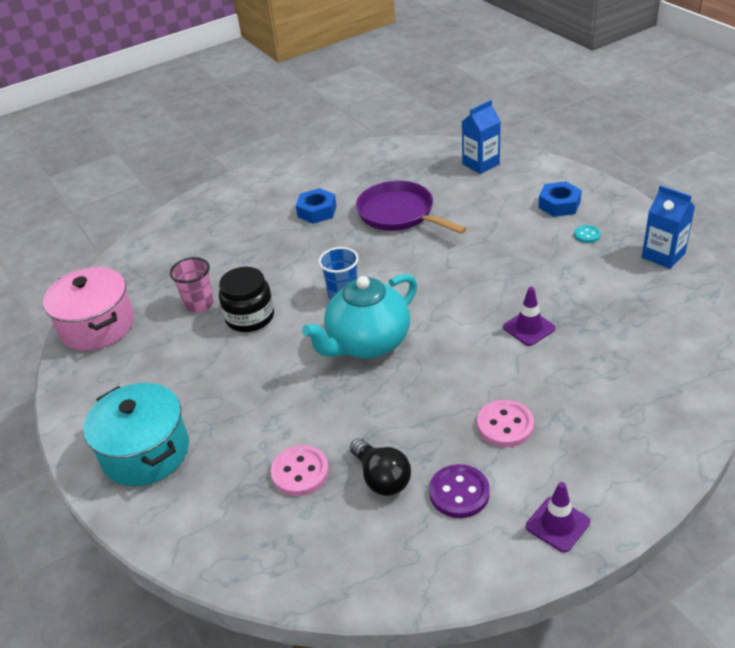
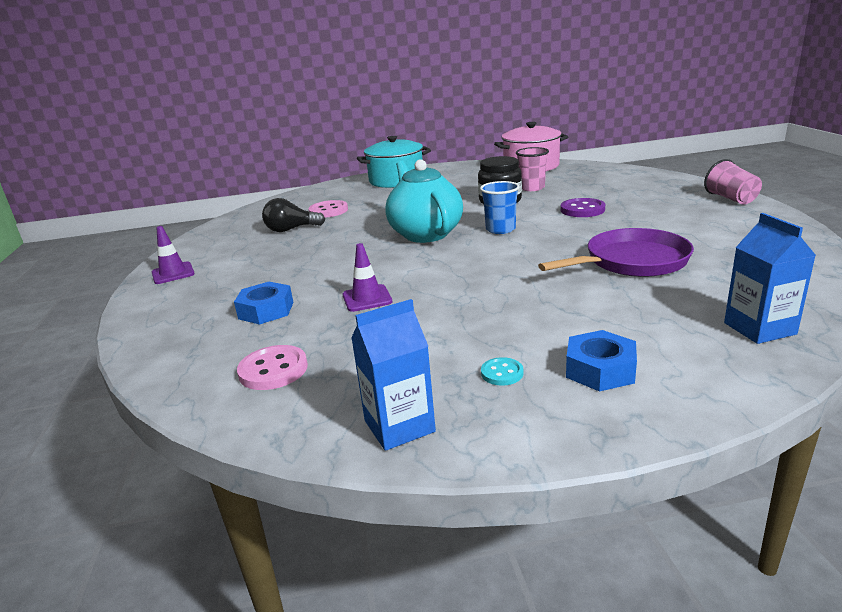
camera: 110 degrees right, 15 degrees down
blue nut [296,188,336,224] -> blue nut moved to [234,282,294,325]
purple button [429,464,490,518] -> purple button moved to [560,198,605,217]
pink button [477,400,534,447] -> pink button moved to [237,345,308,390]
none -> pink cup [704,159,762,205]

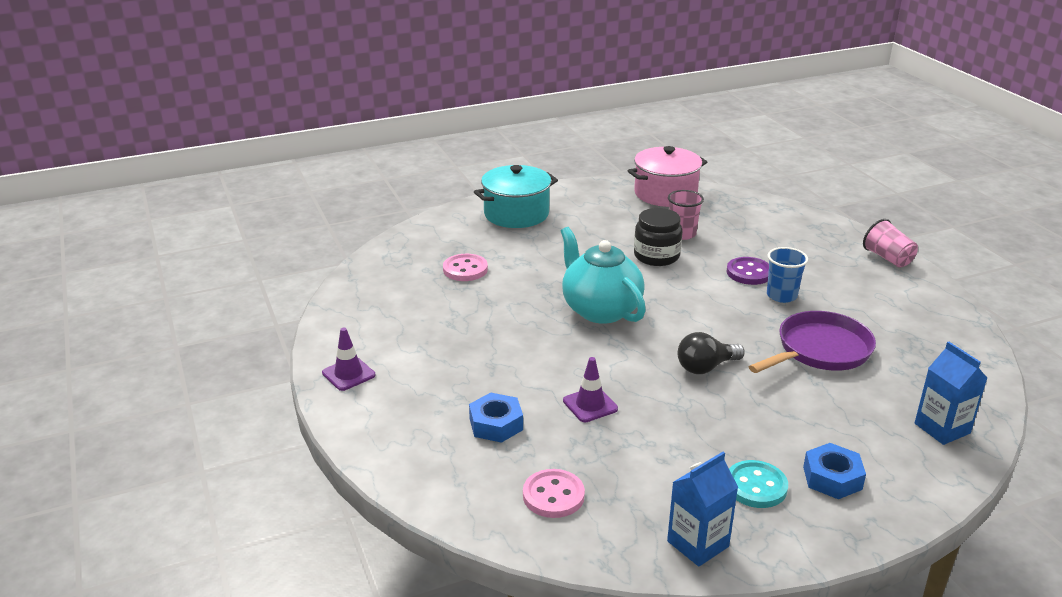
camera: 15 degrees left, 5 degrees up
black light bulb [262,198,325,232] -> black light bulb moved to [677,332,745,374]
blue cup [480,181,520,234] -> blue cup moved to [767,247,808,303]
turquoise button [481,357,523,386] -> turquoise button [729,460,788,508], size x1.73

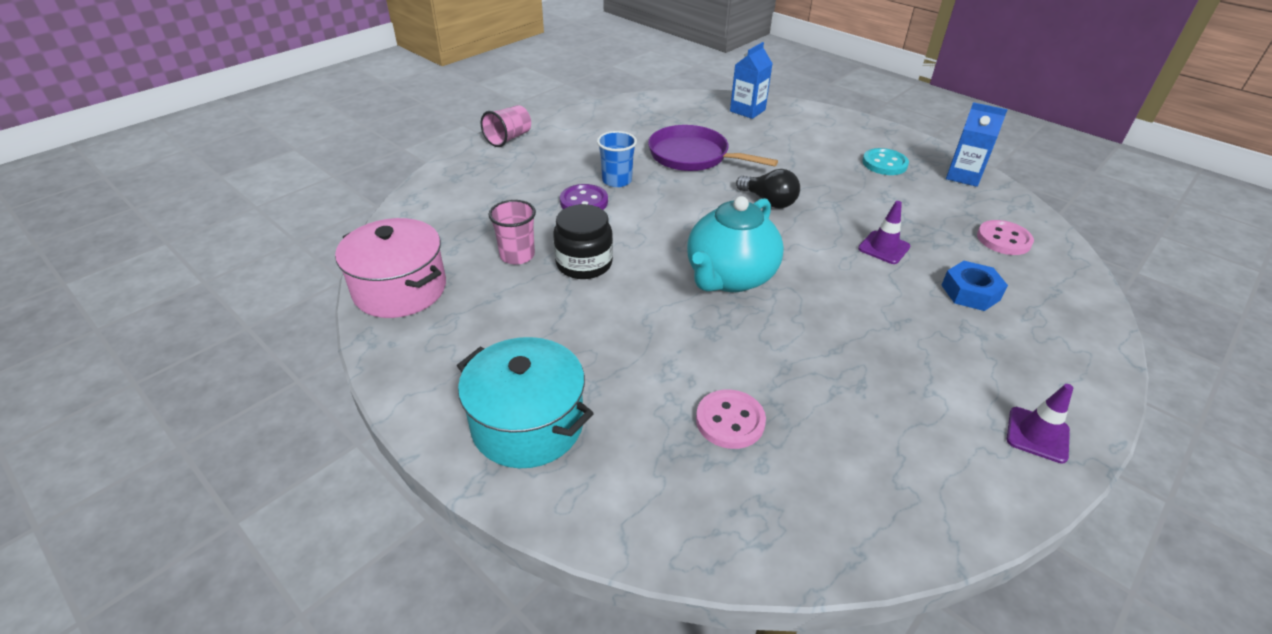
camera: 115 degrees left, 10 degrees up
blue nut [803,443,866,499] -> none

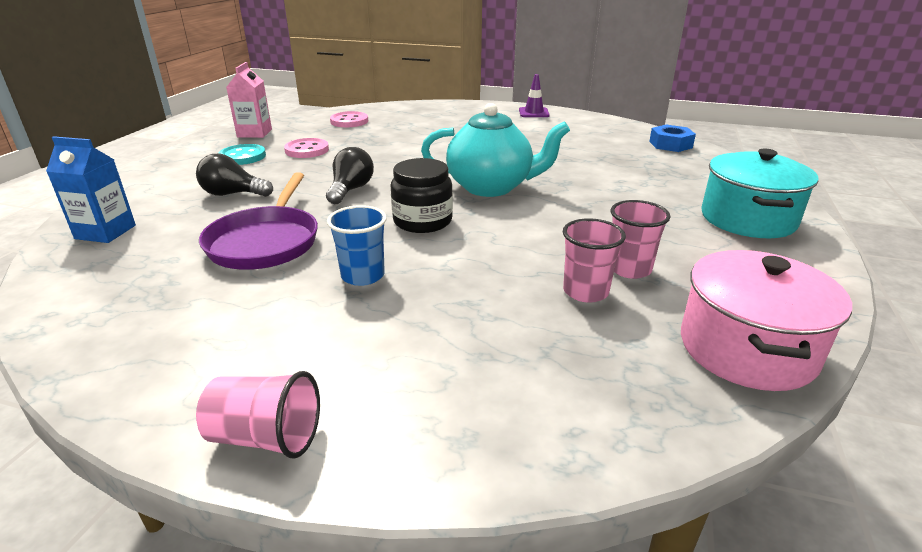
camera: 115 degrees left, 10 degrees down
black jar [553,204,613,279] -> black jar moved to [391,158,453,233]
purple button [560,184,608,210] -> none
pink button [696,390,766,449] -> pink button moved to [284,138,329,158]
purple traffic cone [858,201,910,264] -> none
blue nut [942,261,1008,311] -> blue nut moved to [649,125,696,152]
blue carton [946,102,1008,187] -> pink carton [226,62,272,138]
none -> black light bulb [196,154,273,197]
none -> pink cup [611,200,670,279]

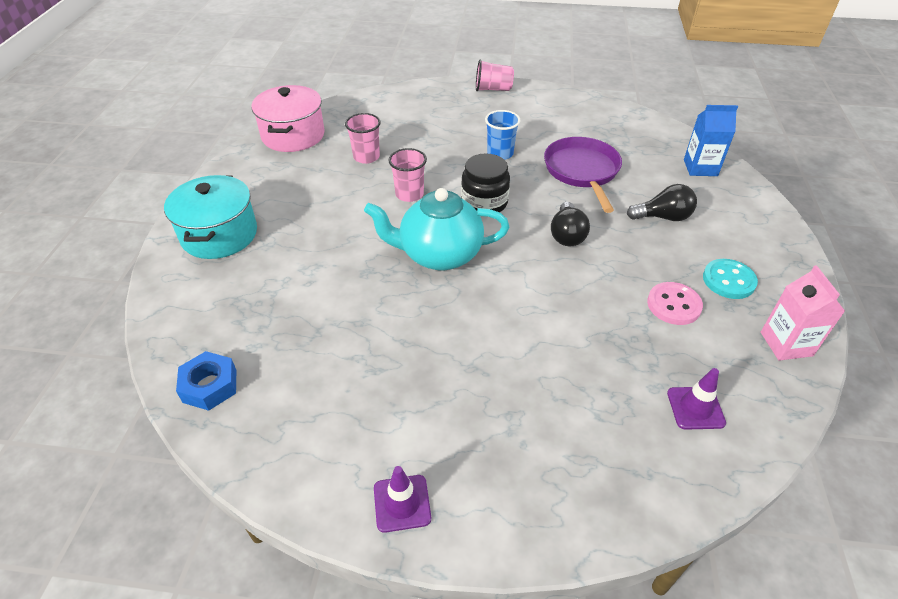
camera: 170 degrees right, 15 degrees up
pink button [330,111,368,127] -> purple traffic cone [667,368,726,430]
pink cup [611,200,670,279] -> pink cup moved to [388,148,427,202]

